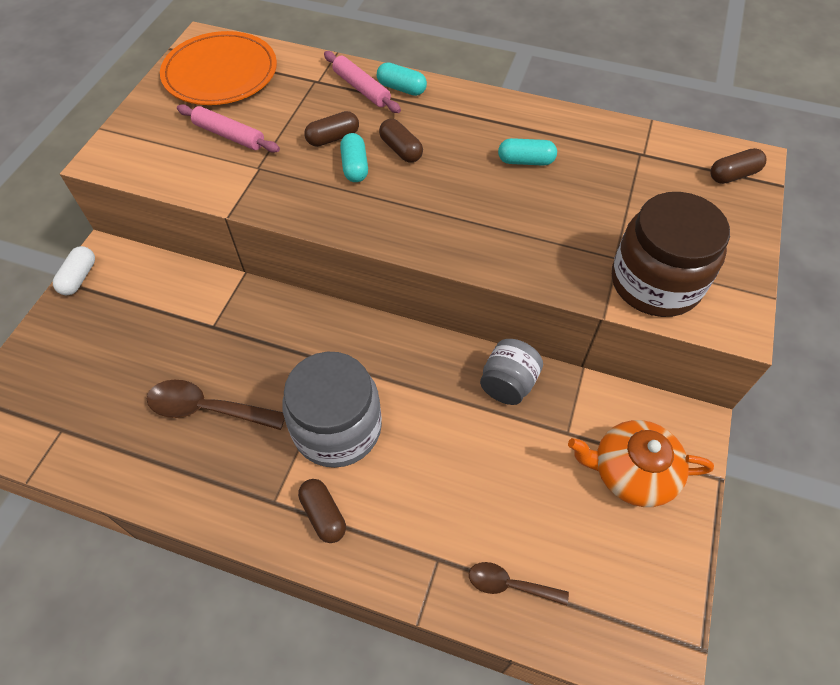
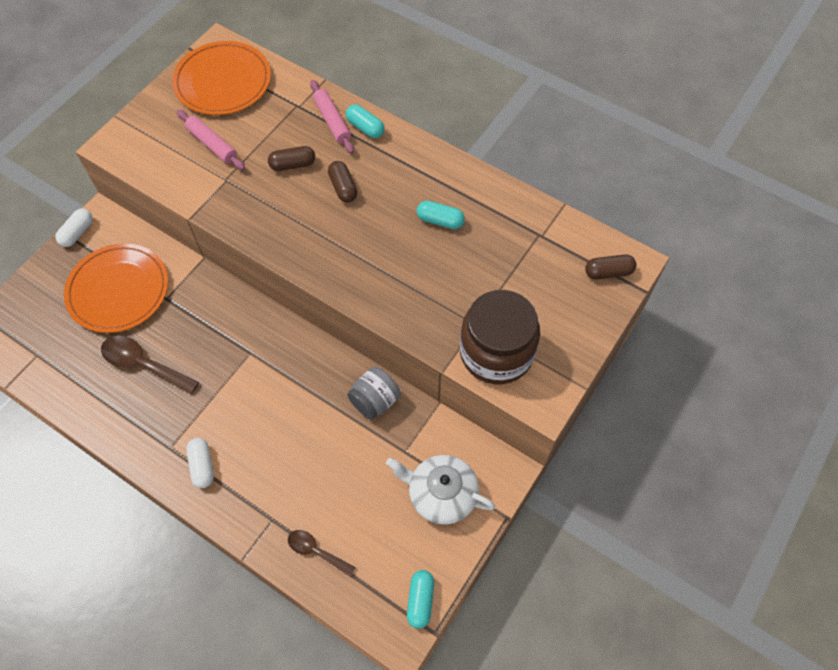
camera: 15 degrees right, 5 degrees up
grey jar [282,352,382,468] -> none
brown capsule [298,479,346,543] -> white capsule [186,438,214,488]
turquoise capsule [340,133,368,182] -> turquoise capsule moved to [407,570,434,629]
orange teapot [568,420,714,507] -> white teapot [386,455,495,525]
none -> orange plate [64,243,168,333]

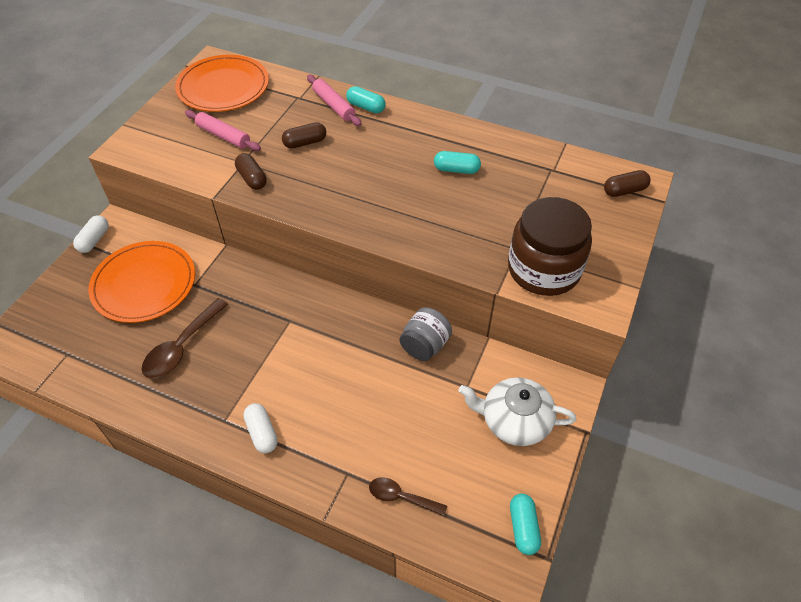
camera: 10 degrees left, 10 degrees down
brown spoon [101,336,199,394] -> brown spoon turned 75 degrees counterclockwise [141,298,228,379]
brown capsule [328,161,357,202] -> brown capsule moved to [235,153,267,190]

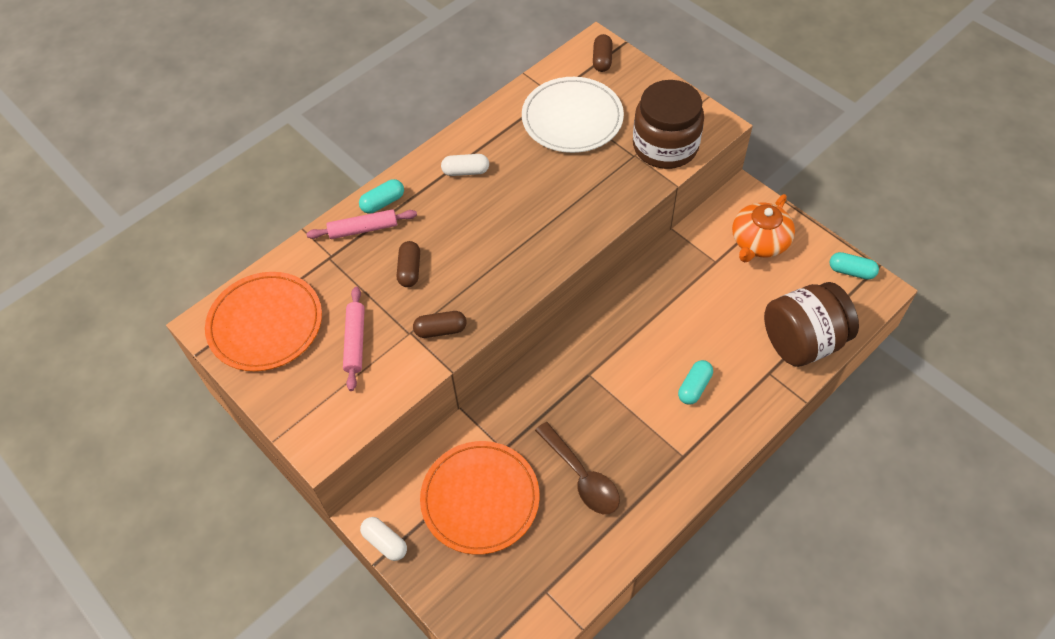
camera: 65 degrees left, 5 degrees up
pink rolling pin [185,110,261,151] -> pink rolling pin turned 60 degrees counterclockwise [343,287,365,391]
white capsule [243,403,278,453] -> white capsule moved to [441,154,489,176]
brown spoon [369,477,447,516] -> brown jar [764,282,859,367]
grey jar [400,307,452,361] -> none
turquoise capsule [434,151,481,174] -> turquoise capsule moved to [678,360,713,405]
white teapot [458,377,576,446] -> orange teapot [732,194,795,262]
none -> white plate [522,77,624,153]

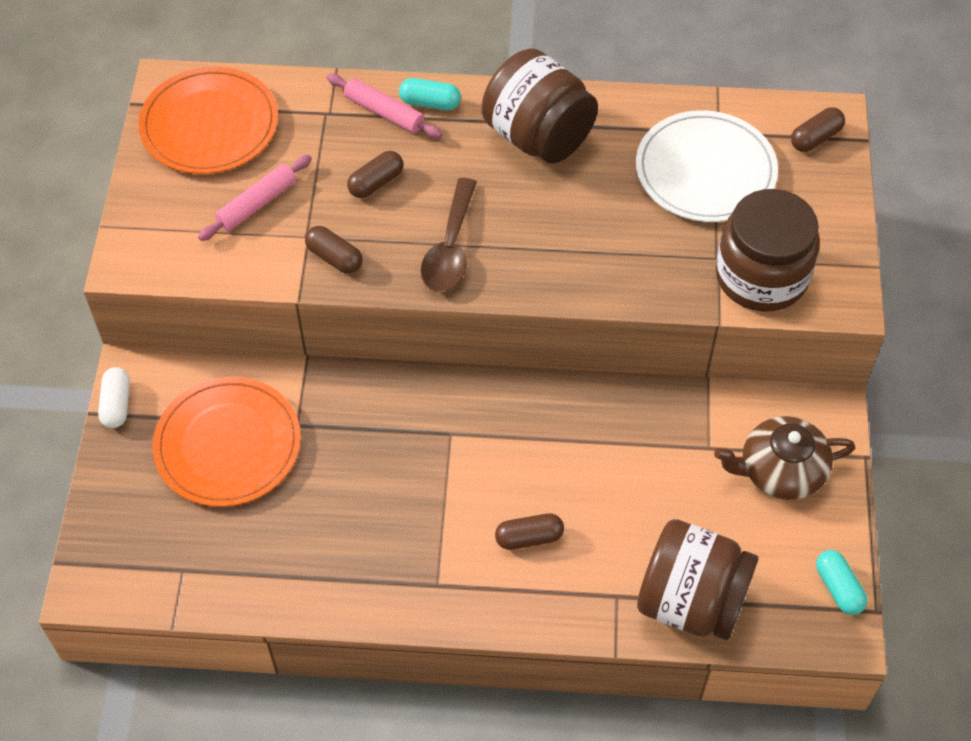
camera: 45 degrees right, 0 degrees up
white capsule [441,154,489,176] -> brown jar [482,48,598,164]
brown spoon [535,422,620,514] -> brown spoon moved to [421,178,477,292]
turquoise capsule [678,360,713,405] -> brown capsule [495,513,564,550]
orange teapot [732,194,795,262] -> brown teapot [714,416,855,500]

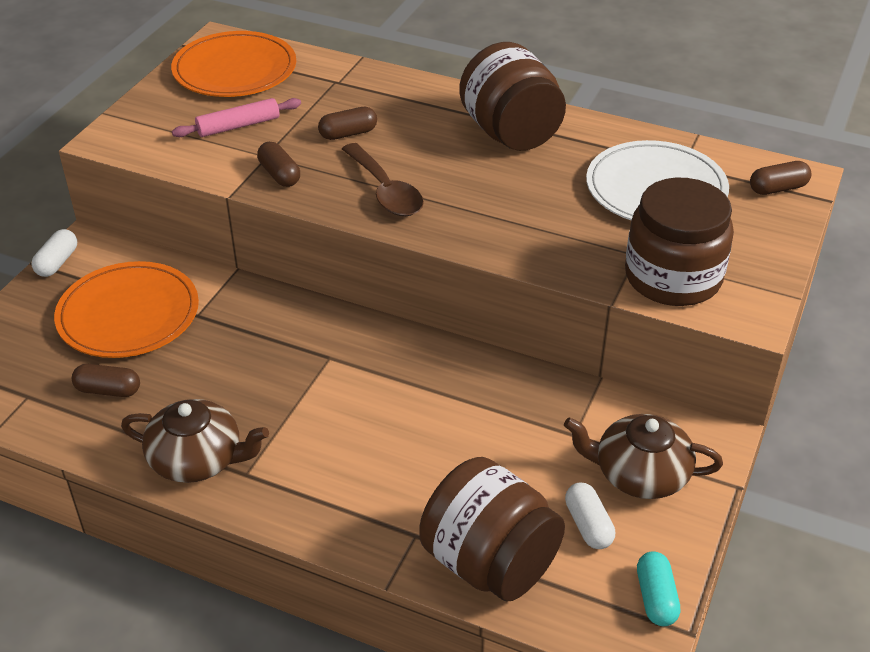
camera: 20 degrees right, 15 degrees down
pink rolling pin [327,73,443,138] -> none
turquoise capsule [399,78,461,110] -> none
brown spoon [421,178,477,292] -> brown spoon turned 60 degrees counterclockwise [342,143,424,216]
brown capsule [495,513,564,550] -> brown capsule moved to [72,364,140,397]
none -> brown teapot [121,399,269,483]
none -> white capsule [565,482,615,549]

